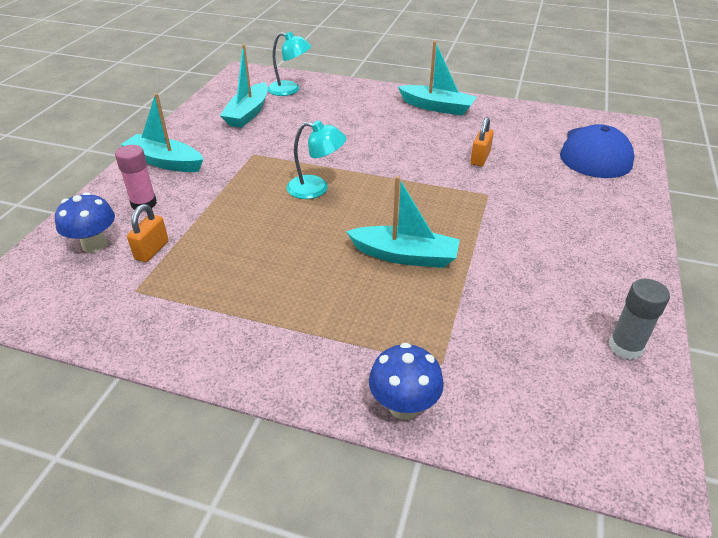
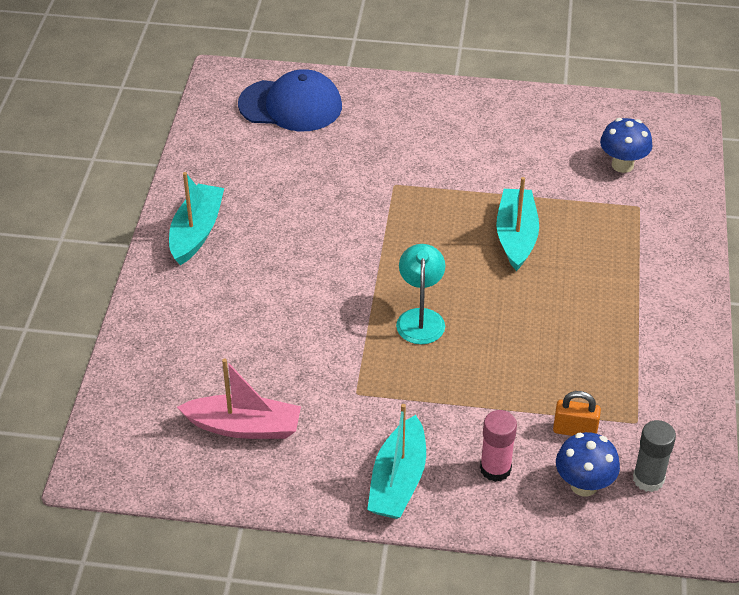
camera: 100 degrees left, 5 degrees up
turquoise boat [220,44,268,128] -> pink boat [177,359,301,439]
turquoise lamp [268,32,312,96] -> none
blue mushroom [369,343,444,420] -> blue mushroom moved to [600,118,653,173]
orange padlock [471,117,494,167] -> none
grey glue stick [609,279,670,360] -> grey glue stick moved to [633,420,676,492]

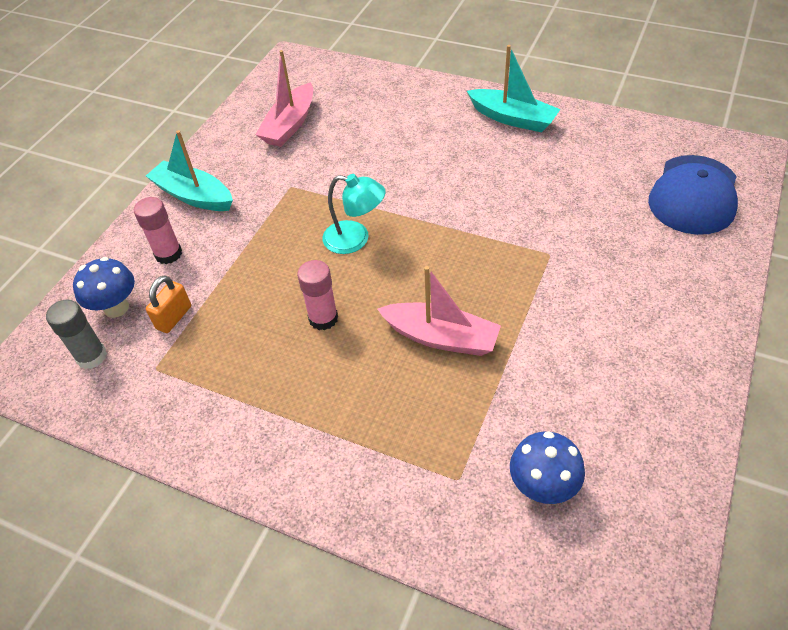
camera: 110 degrees right, 5 degrees up
turquoise boat [496,177,539,271] -> pink boat [378,266,501,356]
none -> pink glue stick [297,260,338,330]

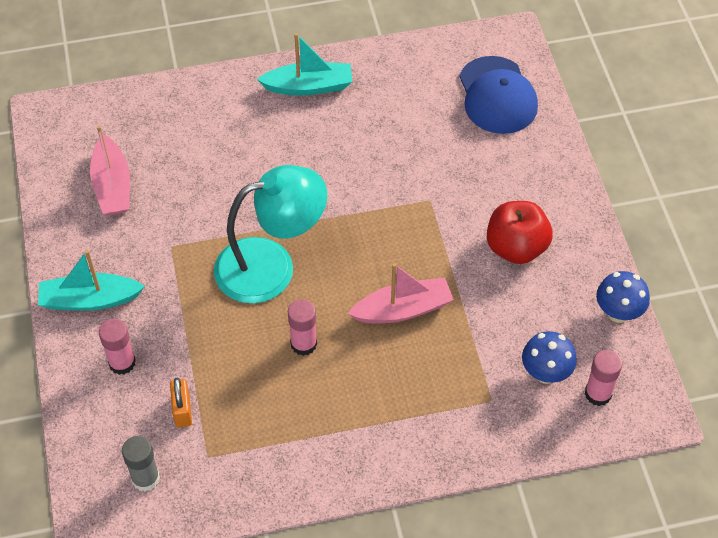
camera: 40 degrees left, 5 degrees up
blue mushroom [73,257,135,318] -> blue mushroom moved to [596,271,650,323]
turquoise lamp [322,174,385,254] -> turquoise lamp [214,165,327,304], size x1.81
none -> red apple [487,201,553,264]
none -> pink glue stick [585,350,622,406]

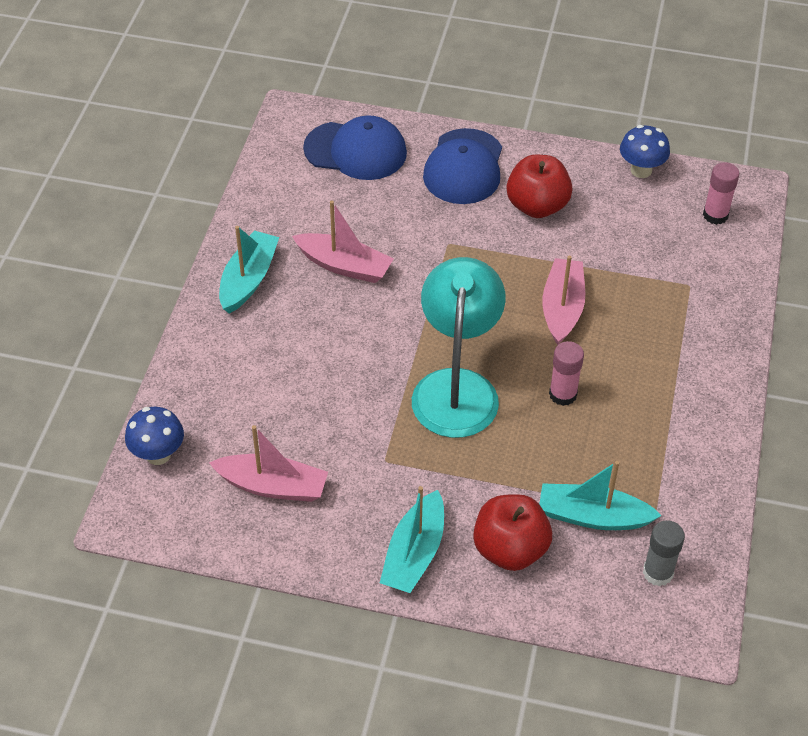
camera: 65 degrees left, 5 degrees down
pink glue stick [99,319,136,375] -> red apple [473,494,552,571]
orange padlock [170,377,192,427] -> turquoise boat [539,461,662,530]
blue mushroom [522,331,577,384] -> blue mushroom moved to [125,407,184,465]
none -> pink boat [292,201,393,283]
none -> blue cap [423,128,502,204]

